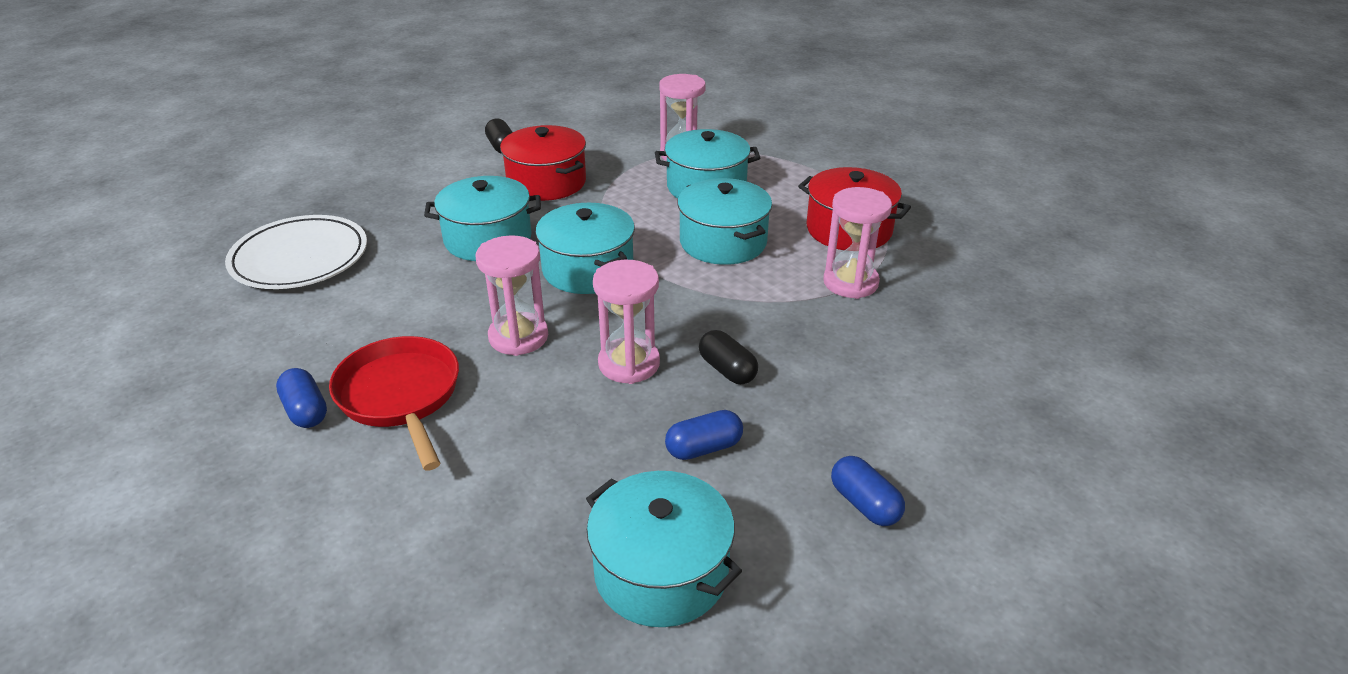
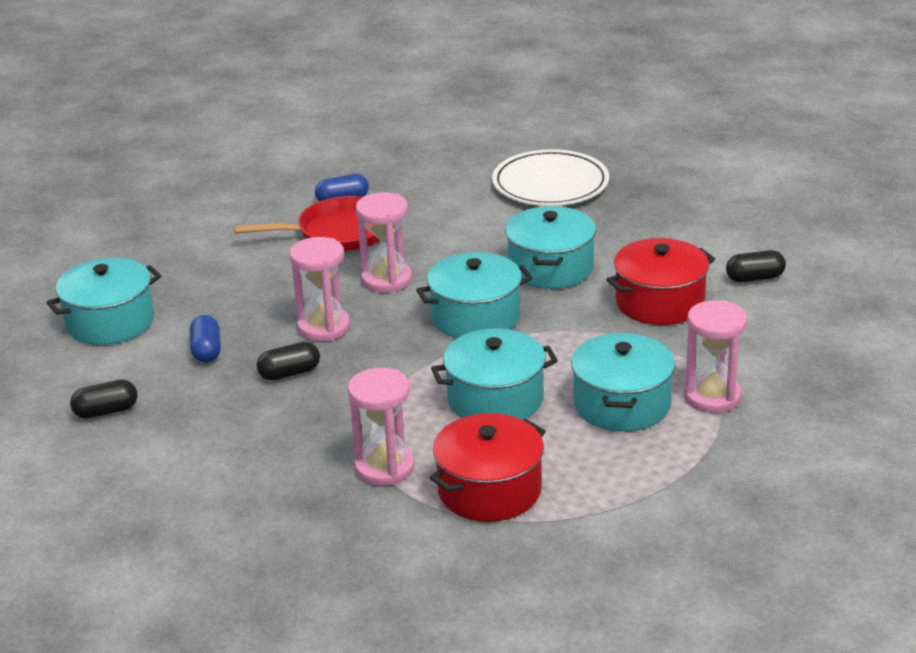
camera: 105 degrees right, 5 degrees down
blue capsule [831,456,905,526] -> black capsule [70,379,137,419]

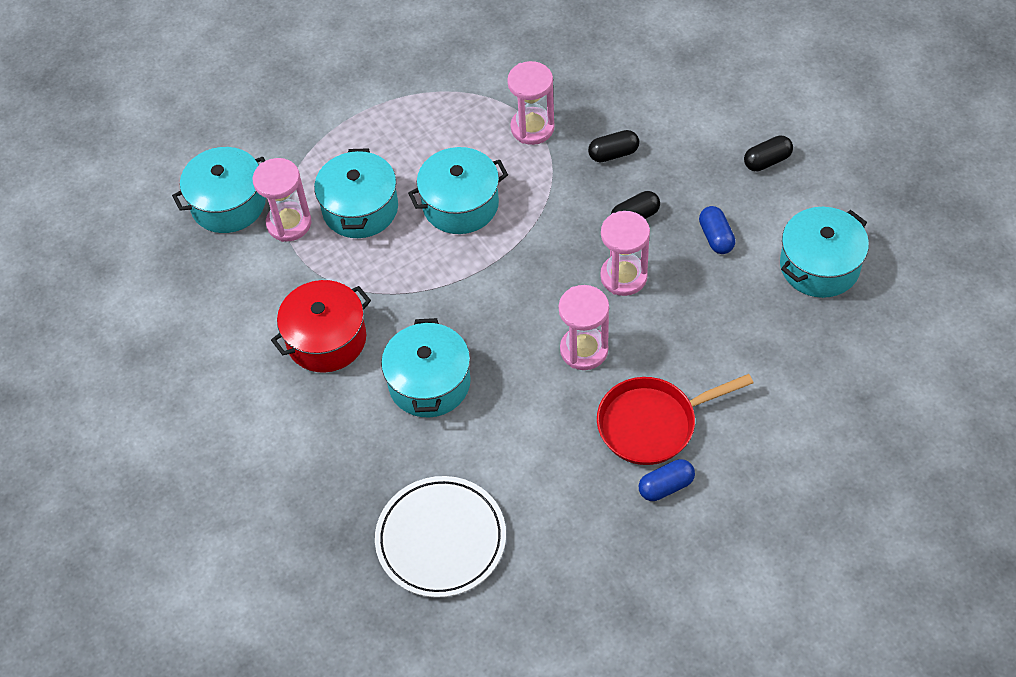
camera: 175 degrees right, 25 degrees up
turquoise pot [416,252,533,338] -> turquoise pot moved to [172,147,266,233]
red pot [429,413,546,522] -> none
black capsule [726,250,786,282] -> black capsule moved to [588,130,639,162]

